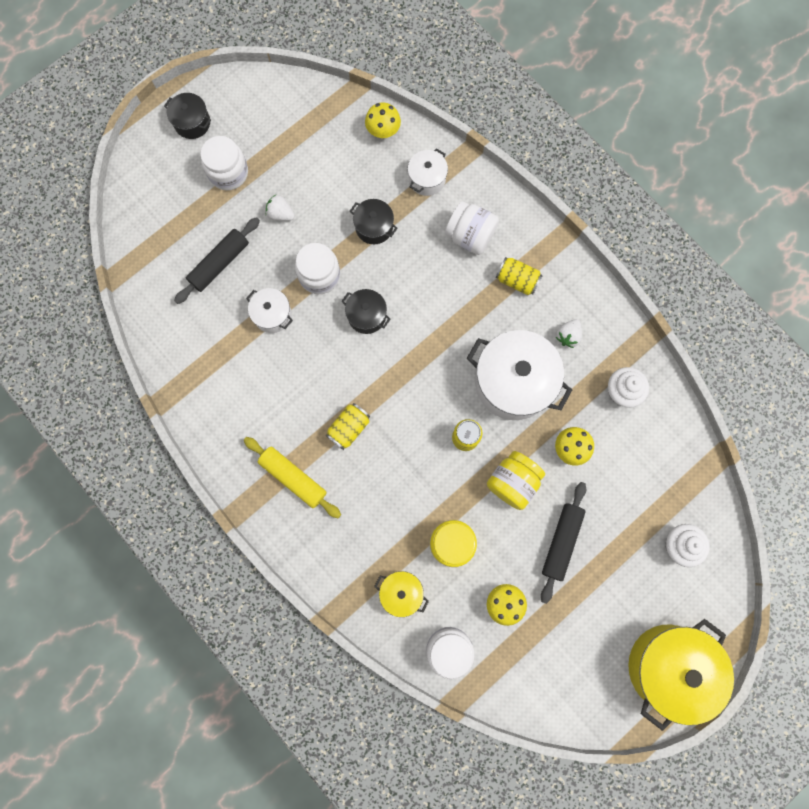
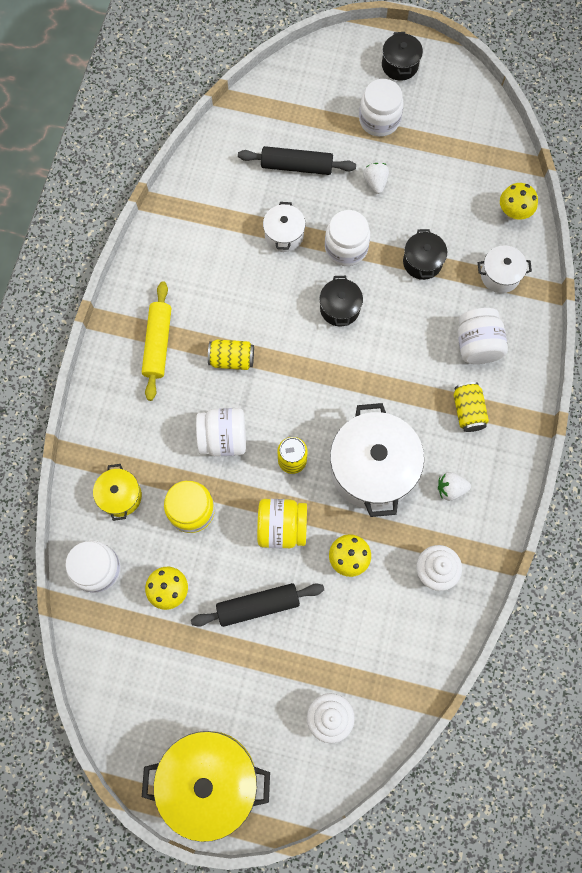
camera: 55 degrees right, 5 degrees down
none -> white jar [196,408,246,456]

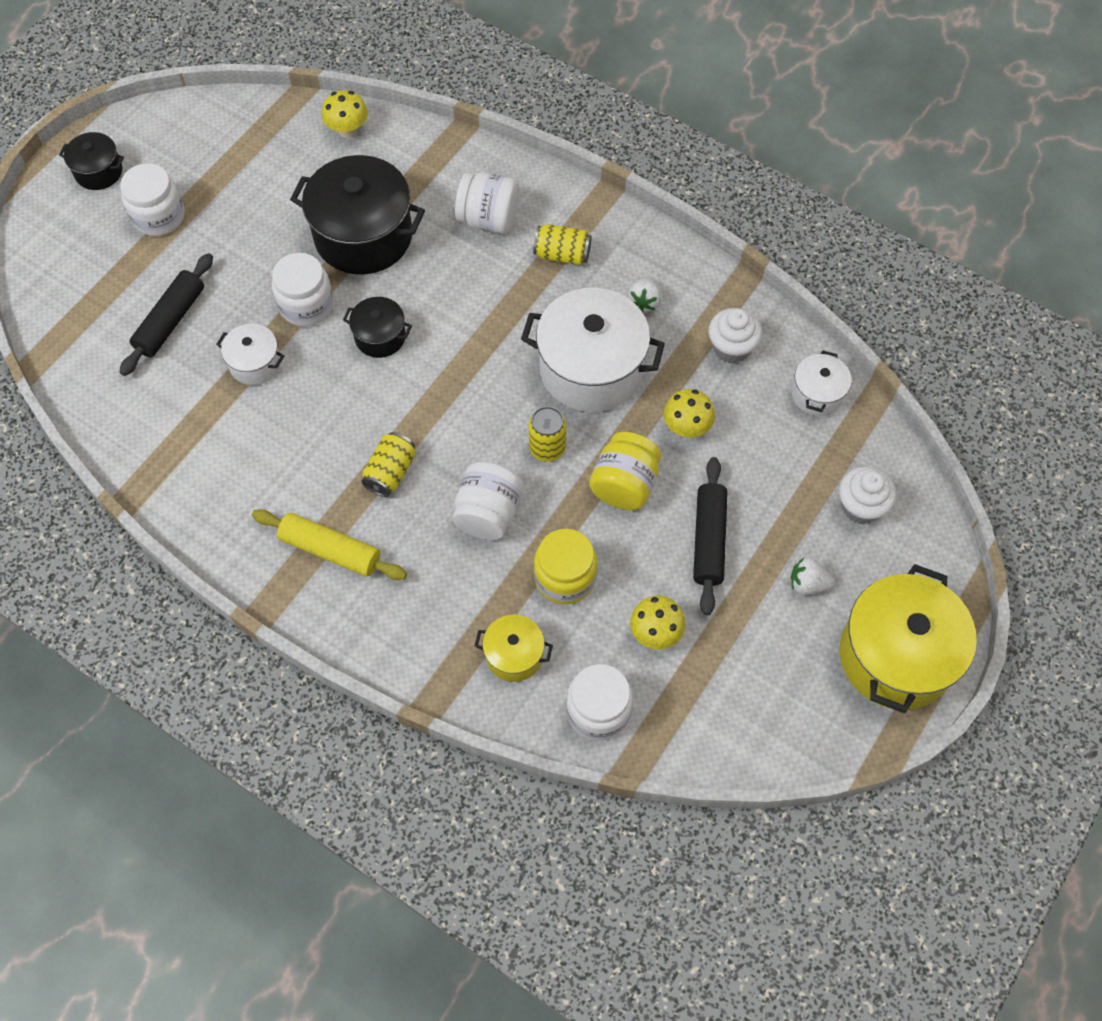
camera: 70 degrees left, 10 degrees down
white strawberry [363,163,389,194] -> white strawberry moved to [791,558,835,595]
black pot [403,229,447,280] -> black pot [290,155,425,275], size x1.99
white pot [478,245,532,293] -> white pot moved to [792,350,852,416]

